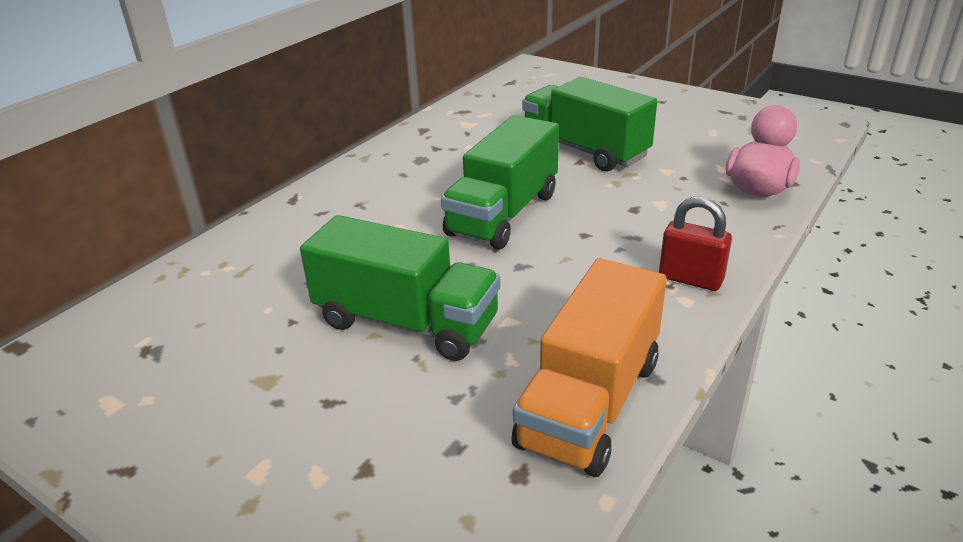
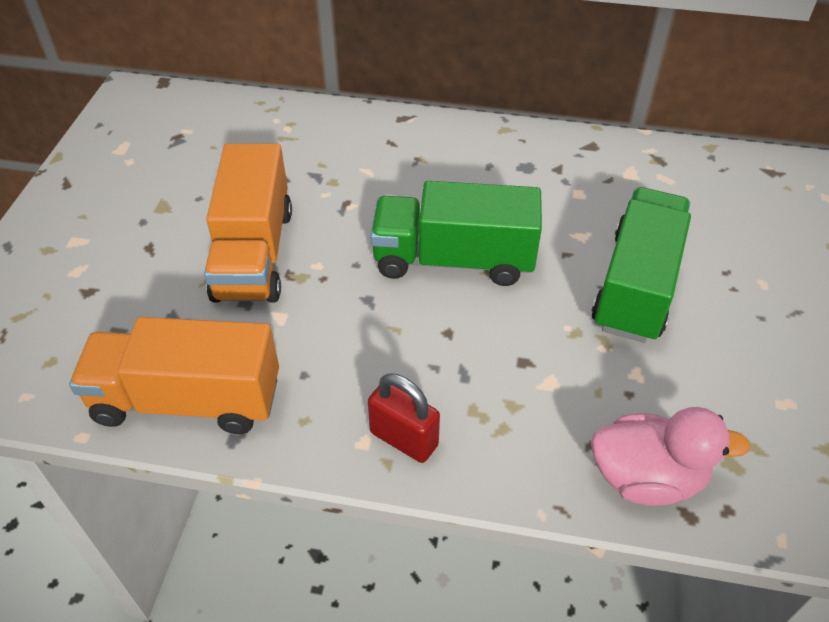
camera: 65 degrees right, 15 degrees up
green truck [300,215,500,361] -> orange truck [204,144,292,303]
red padlock [659,197,732,291] -> red padlock turned 60 degrees counterclockwise [368,373,440,463]

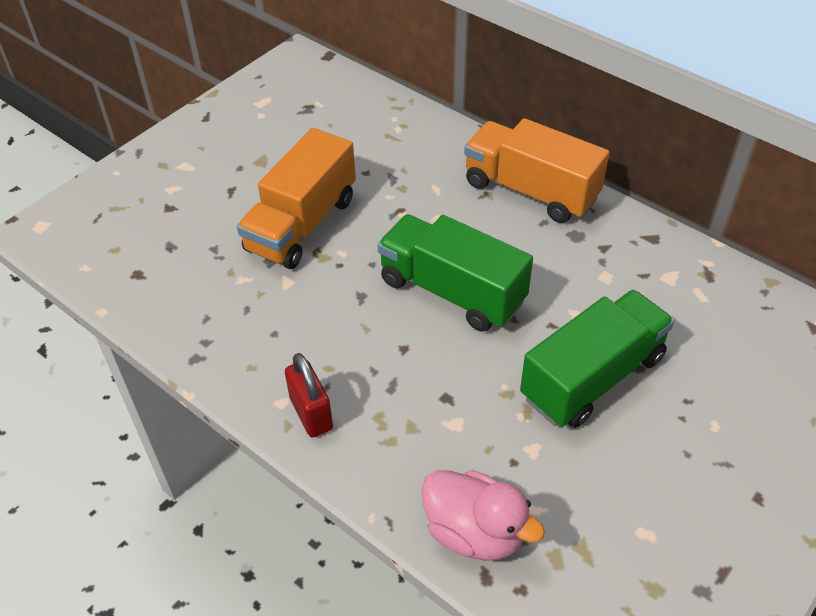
camera: 30 degrees right, 0 degrees up
orange truck [69,317,279,434] -> orange truck moved to [464,118,610,223]

